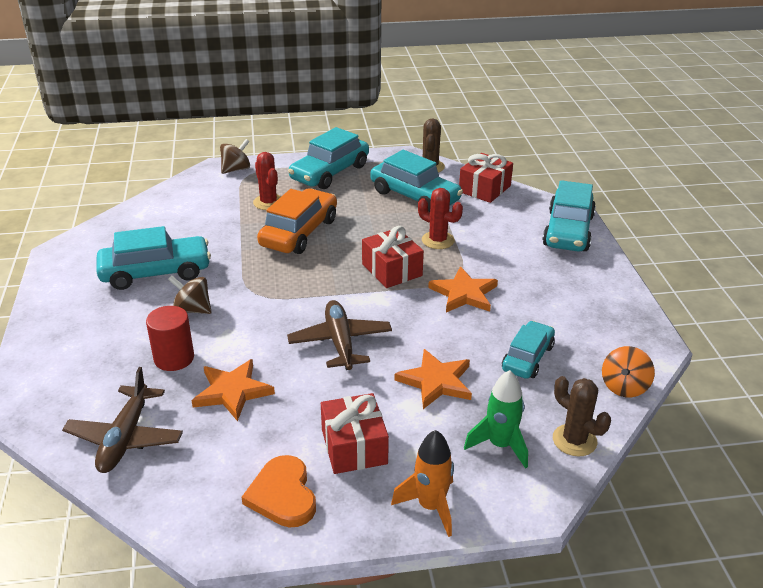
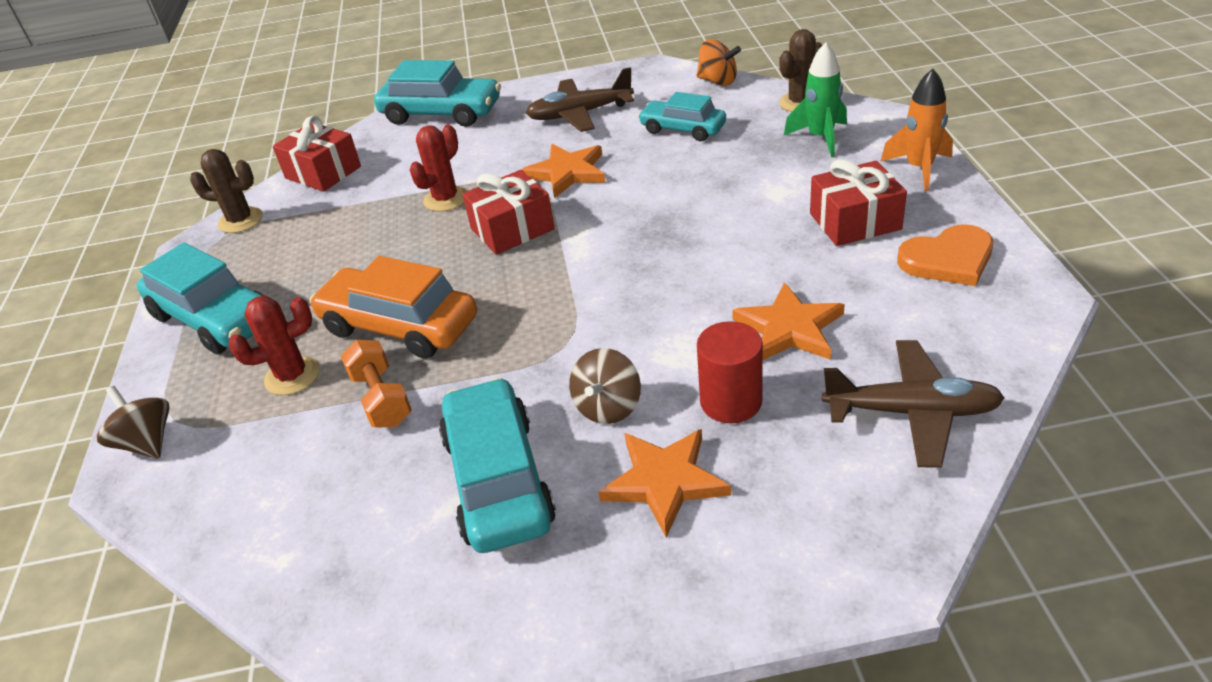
camera: 85 degrees left, 5 degrees up
brown plane [287,300,392,370] -> brown plane moved to [526,67,634,132]
turquoise car [370,150,463,212] -> none
orange star [395,349,472,409] -> orange star moved to [599,429,731,537]
none -> orange dumbbell [341,340,412,427]

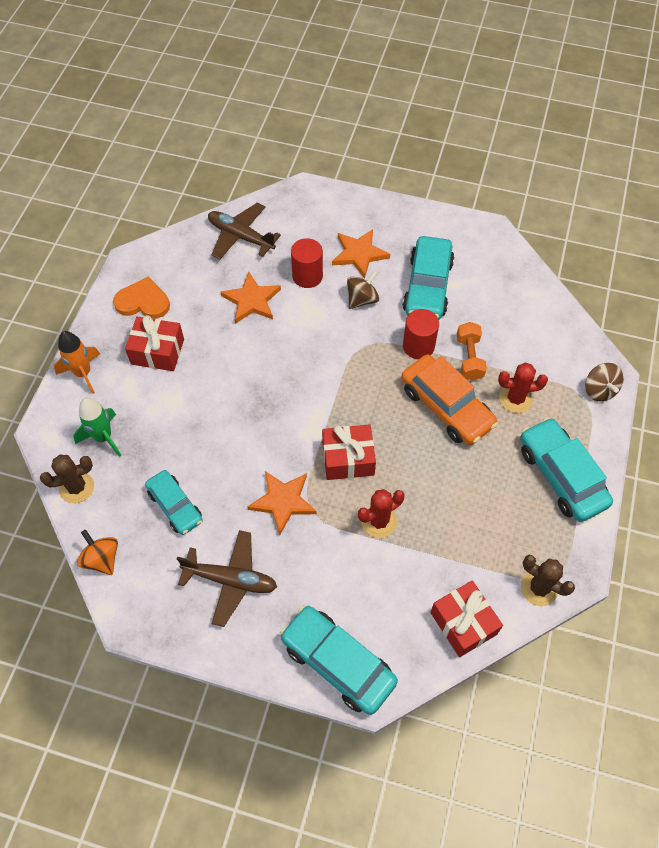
camera: 160 degrees left, 20 degrees up
none -> red cylinder [403,309,439,359]

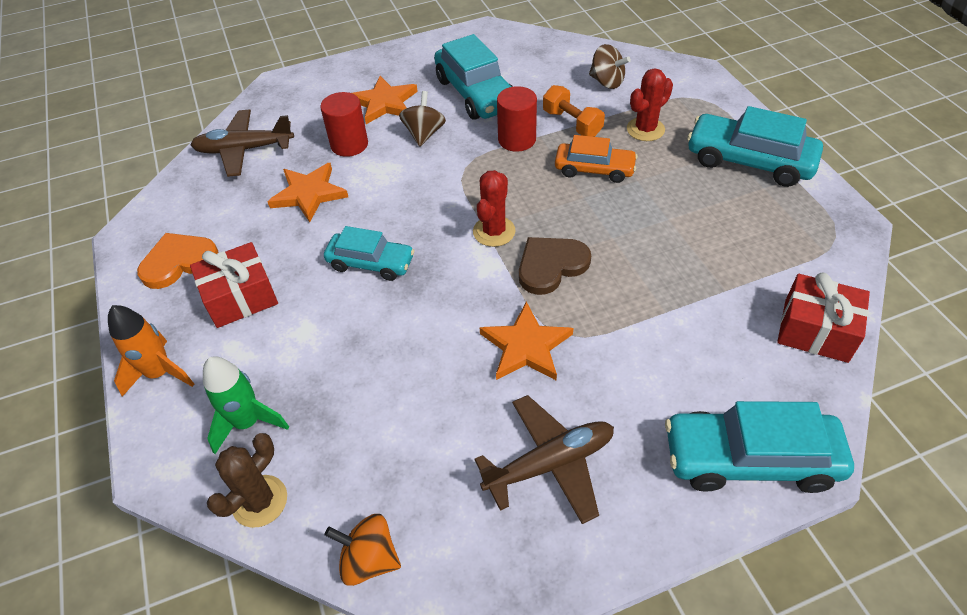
camera: 35 degrees left, 10 degrees down
turquoise car [145,470,203,535] -> turquoise car moved to [324,226,415,281]
red gift [322,424,376,480] -> brown heart [519,237,591,295]
red cactus [358,489,405,538] -> red cactus moved to [473,170,515,247]
orange car [401,354,498,445] -> orange car [555,135,638,183], size x0.64
brown cactus [521,555,575,606] -> none
brown spinning top [585,363,624,401] -> brown spinning top moved to [589,44,631,89]

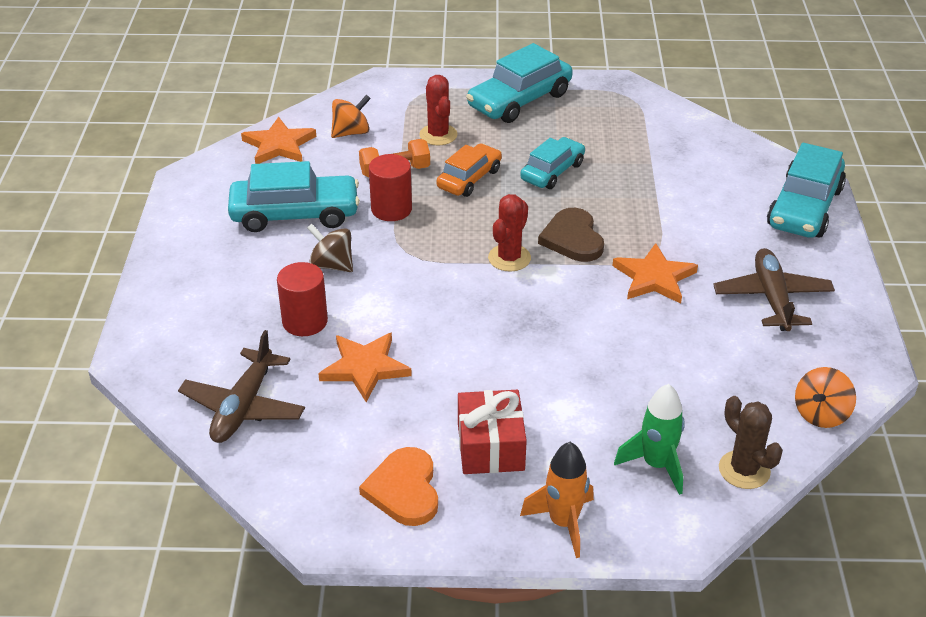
camera: 70 degrees left, 10 degrees down
turquoise car [324,226,415,281] -> turquoise car moved to [520,137,585,189]
orange star [352,76,418,124] -> orange star moved to [241,117,316,164]
red cactus [473,170,515,247] -> red cactus turned 75 degrees clockwise [488,194,531,272]
brown spinning top [589,44,631,89] -> orange spinning top [331,94,371,138]
red gift [777,273,870,363] -> none

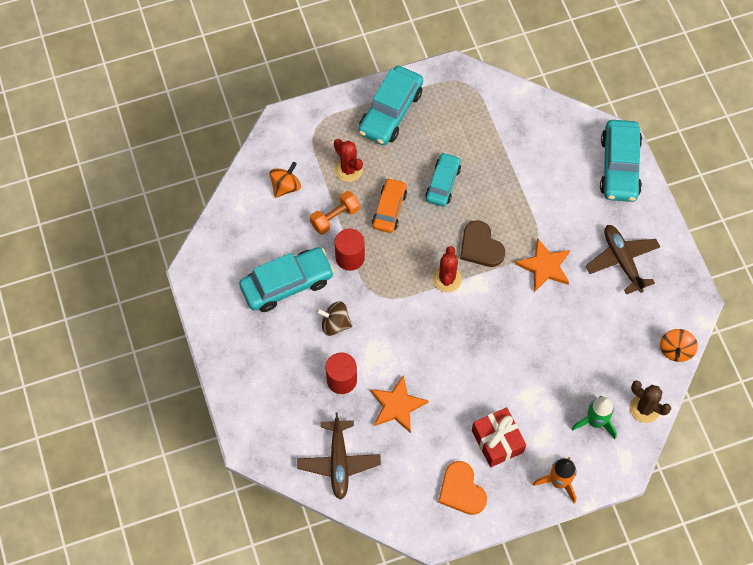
camera: 20 degrees left, 25 degrees up
orange star [241,117,316,164] -> none

